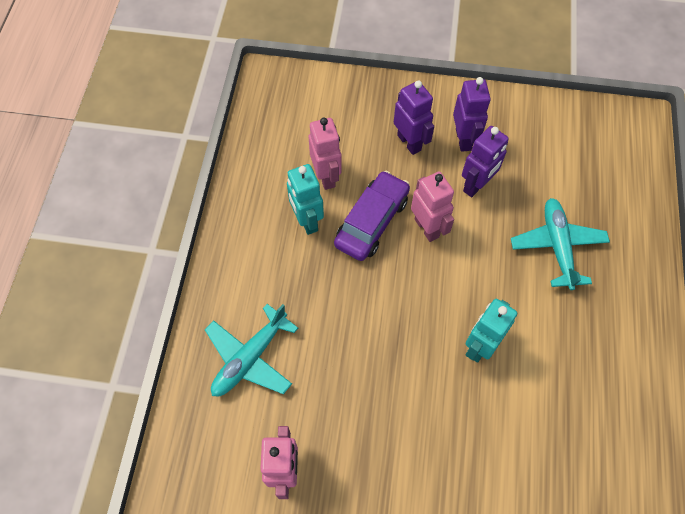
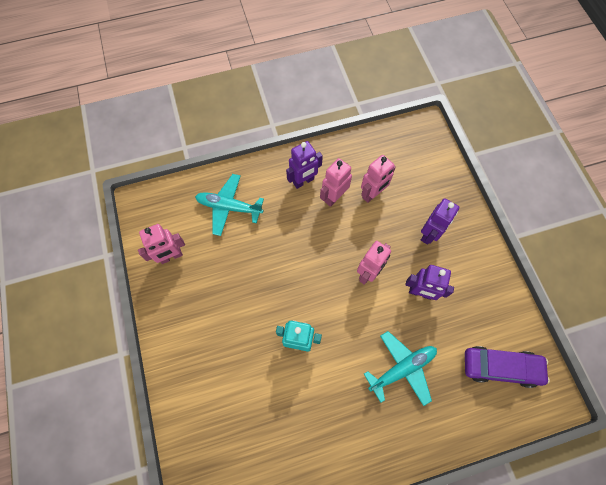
camera: 65 degrees right, 5 degrees up
turquoise robot [287,164,324,235] -> pink robot [320,158,352,207]
purple car [334,171,410,261] -> purple car moved to [465,346,550,388]
purple robot [453,77,491,152] -> purple robot moved to [286,141,323,189]

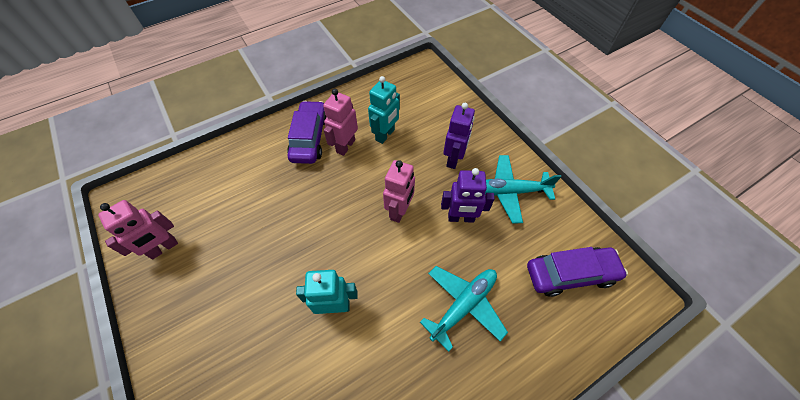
camera: 15 degrees left, 10 degrees down
turquoise plane [195,174,264,236] -> turquoise plane moved to [485,155,561,224]
purple robot [286,141,323,189] -> purple car [287,101,327,164]
pink robot [361,155,396,203] -> turquoise robot [368,76,400,144]

